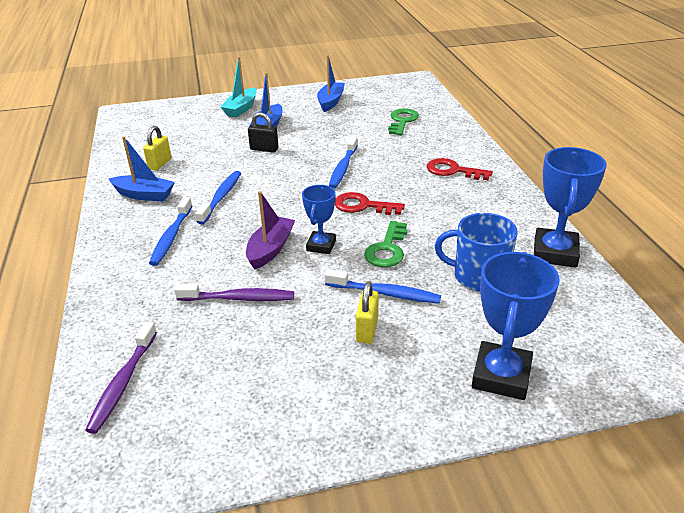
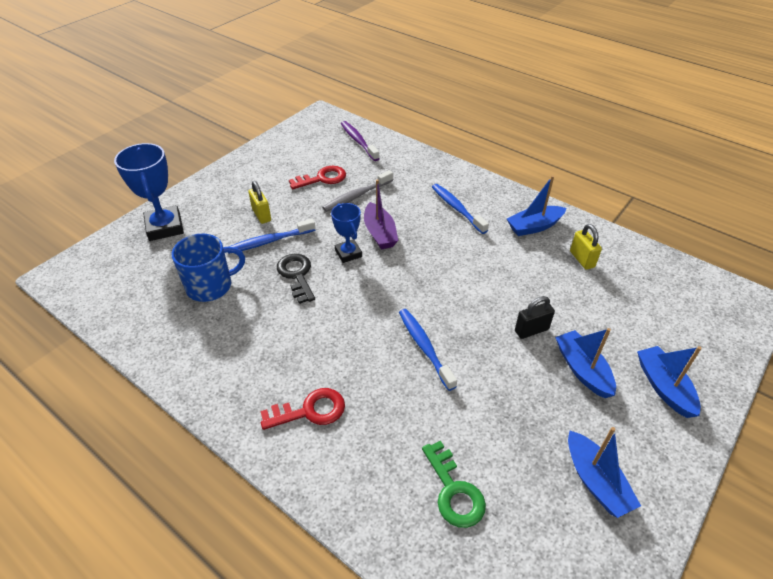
camera: 140 degrees right, 10 degrees up
purple toothbrush [174,284,294,301] -> grey toothbrush [322,170,393,212]
blue toothbrush [195,171,241,224] -> none
turquoise boat [221,57,257,117] -> blue boat [637,346,702,418]
red key [335,192,405,215] -> red key moved to [289,166,346,189]
green key [364,221,408,267] -> black key [277,254,315,304]
blue trophy [534,147,607,268] -> none

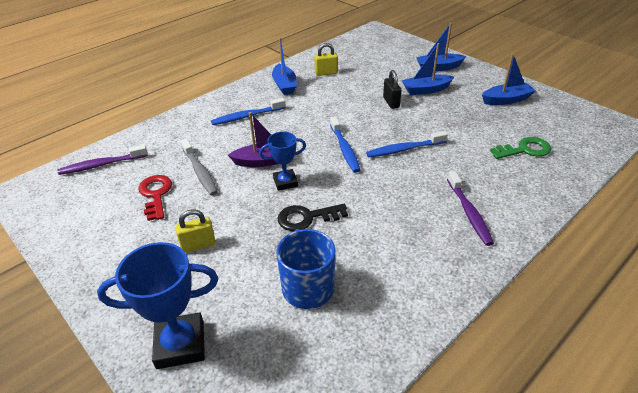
camera: 80 degrees left, 5 degrees down
blue toothbrush [228,219,315,254] -> blue toothbrush moved to [330,116,360,173]
red key [260,388,345,430] -> purple toothbrush [447,171,494,246]

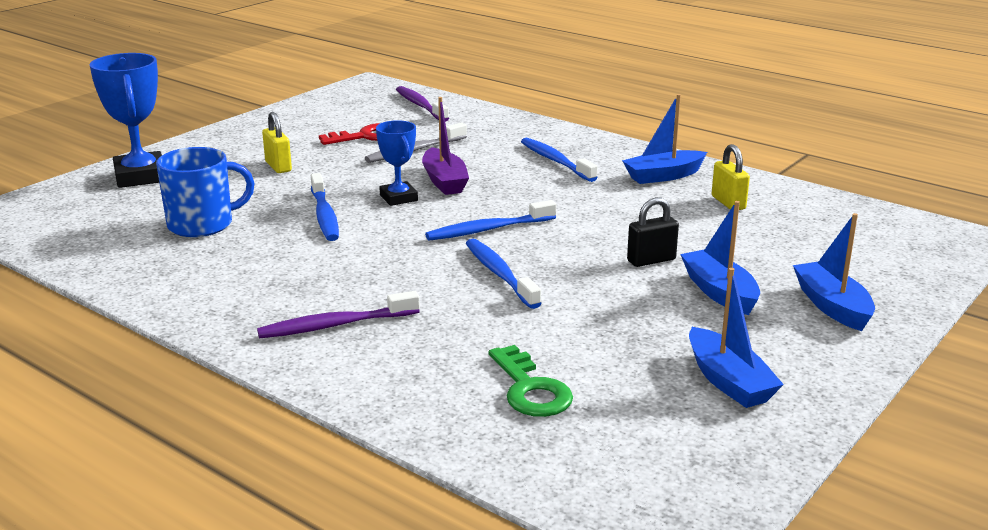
camera: 80 degrees right, 15 degrees down
black key [278,204,348,231] -> blue toothbrush [311,173,339,241]

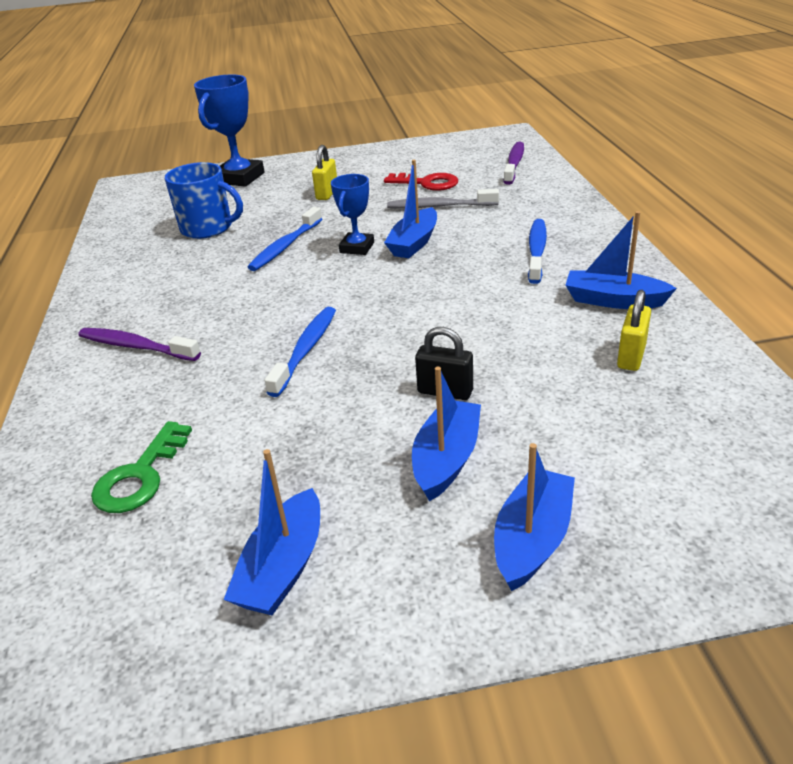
camera: 45 degrees right, 10 degrees up
purple boat [422,97,469,195] -> blue boat [384,160,437,258]
blue toothbrush [425,200,556,241] -> none

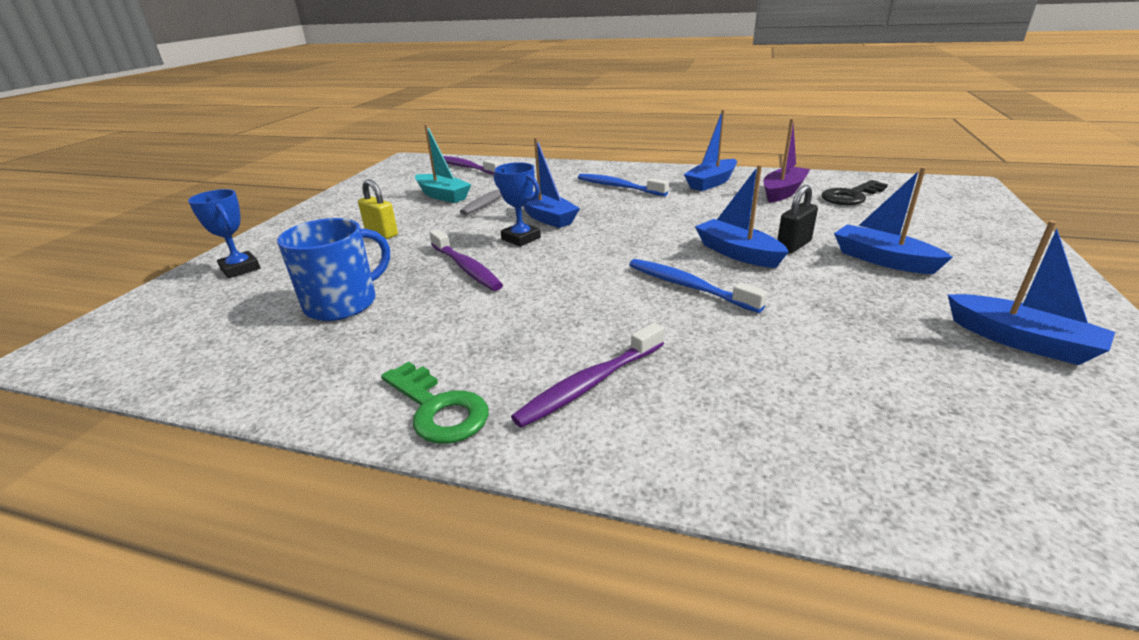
camera: 65 degrees left, 5 degrees down
green key [91,421,192,513] -> green key moved to [381,362,489,444]
blue trophy [194,75,264,187] -> blue trophy [188,189,260,278], size x0.61
blue toothbrush [247,207,322,271] -> purple toothbrush [429,229,503,291]
red key [384,173,458,191] -> turquoise boat [415,124,472,203]
blue boat [494,443,575,591] -> blue boat moved to [695,165,789,268]
yellow padlock [617,290,651,371] -> purple boat [764,118,810,203]
none -> black key [821,180,888,205]

